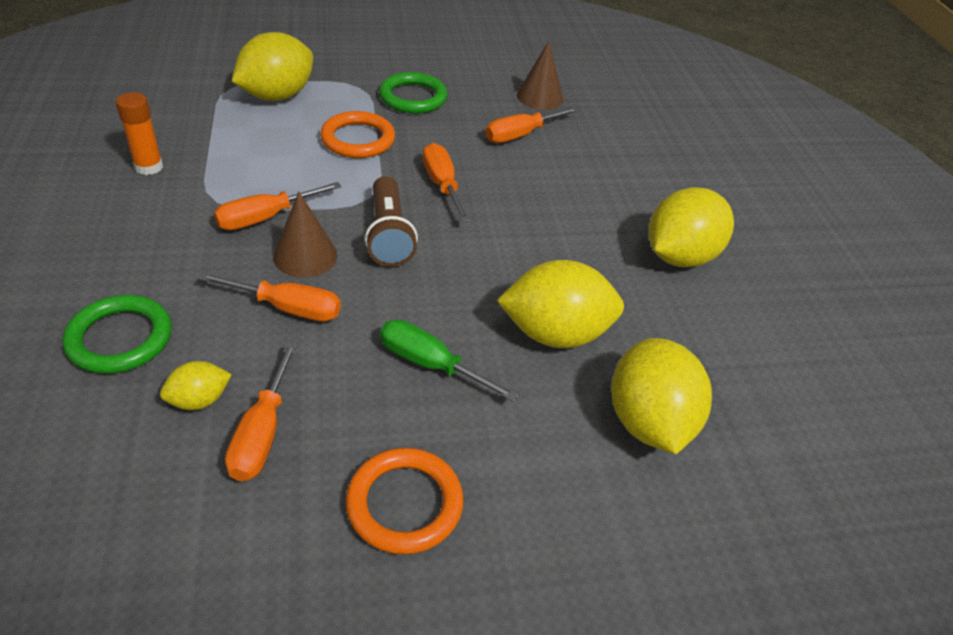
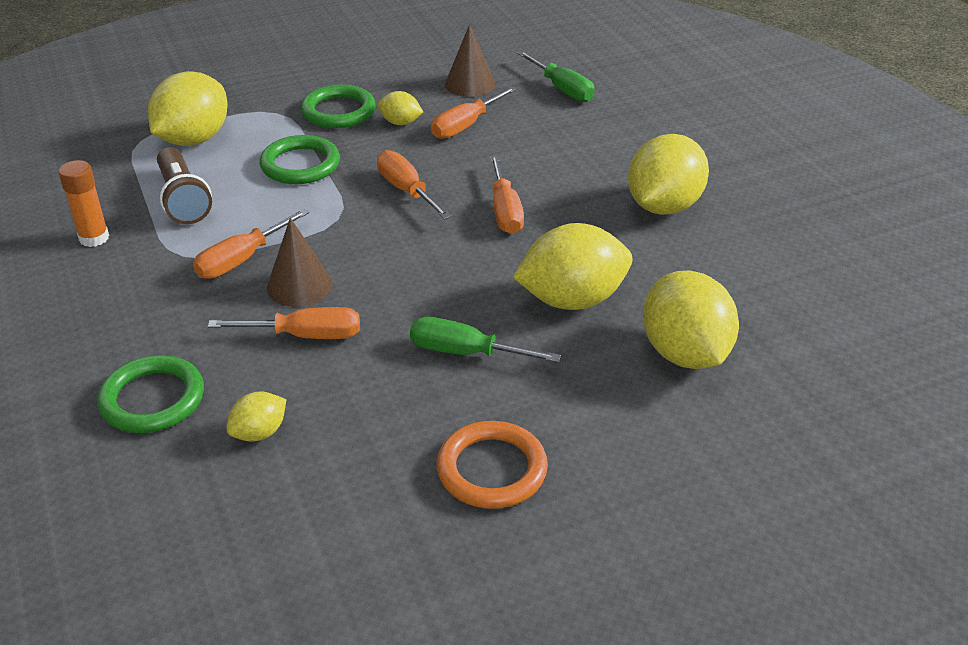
camera: 10 degrees left, 5 degrees down
orange screwdriver [225,342,297,481] -> orange screwdriver moved to [490,155,524,234]
orange ring [320,111,395,158] -> green ring [260,135,340,184]
brown flashlight [365,176,418,266] -> brown flashlight moved to [157,147,212,224]
none -> yellow lemon [378,91,423,125]
none -> green screwdriver [517,51,595,102]

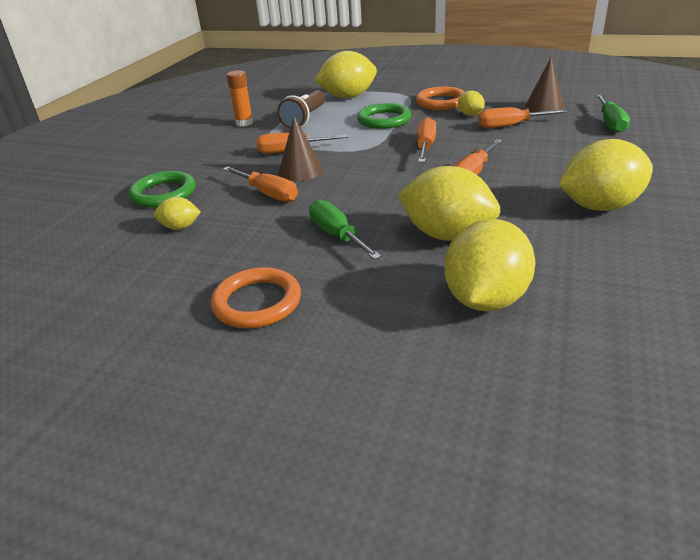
camera: 45 degrees right, 5 degrees down
green ring [301,84,376,128] -> orange ring [416,86,465,110]

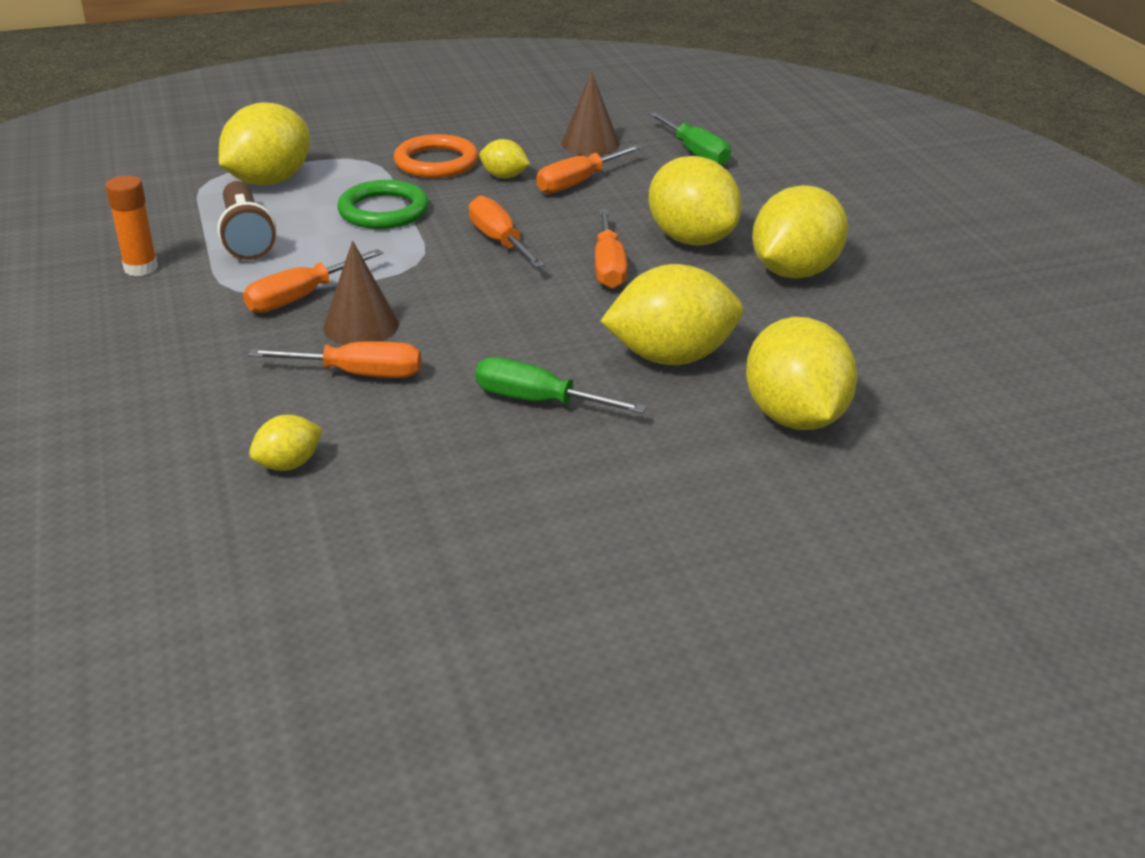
camera: 40 degrees left, 0 degrees up
green ring [129,171,196,207] -> none
orange ring [211,267,301,328] -> none
none -> yellow lemon [649,156,742,246]

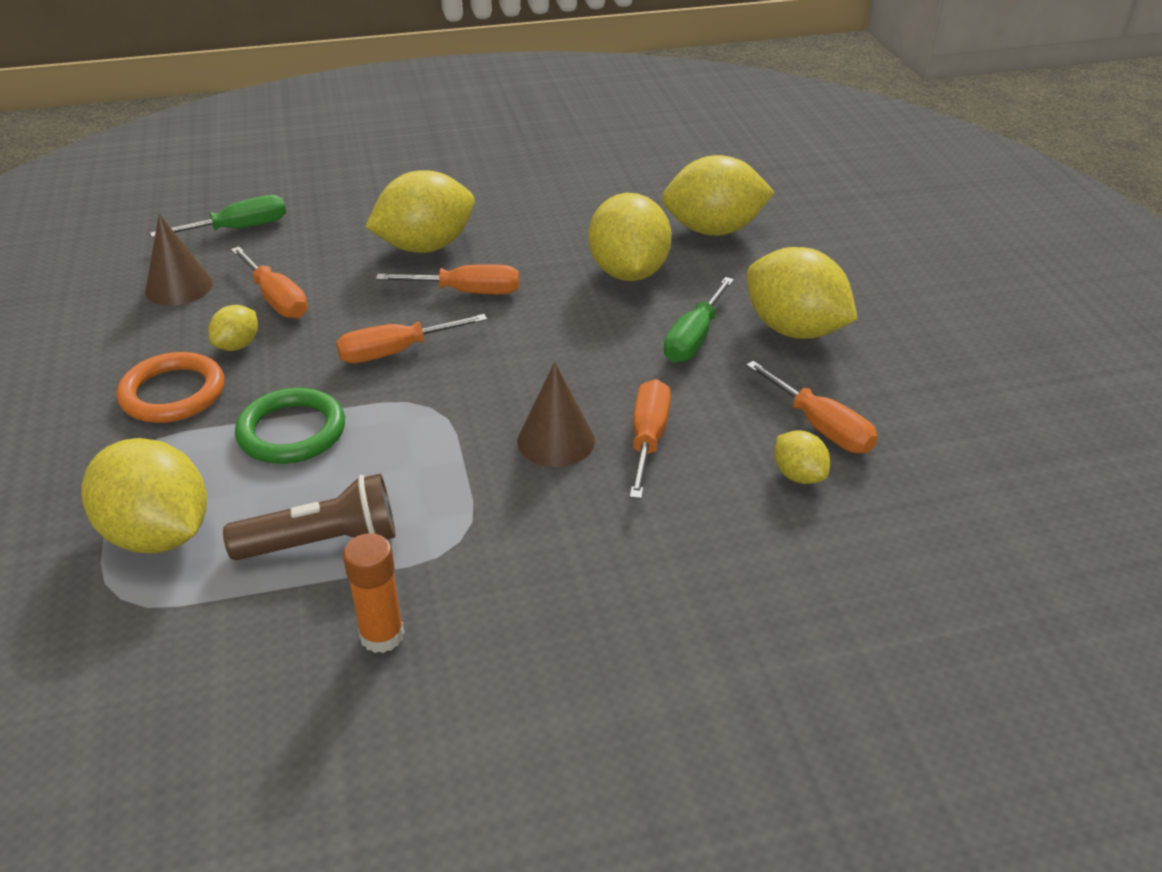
camera: 85 degrees left, 5 degrees up
orange screwdriver [243,249,383,313] -> orange screwdriver moved to [746,361,878,453]
yellow lemon [752,185,848,278] -> yellow lemon moved to [747,247,858,339]

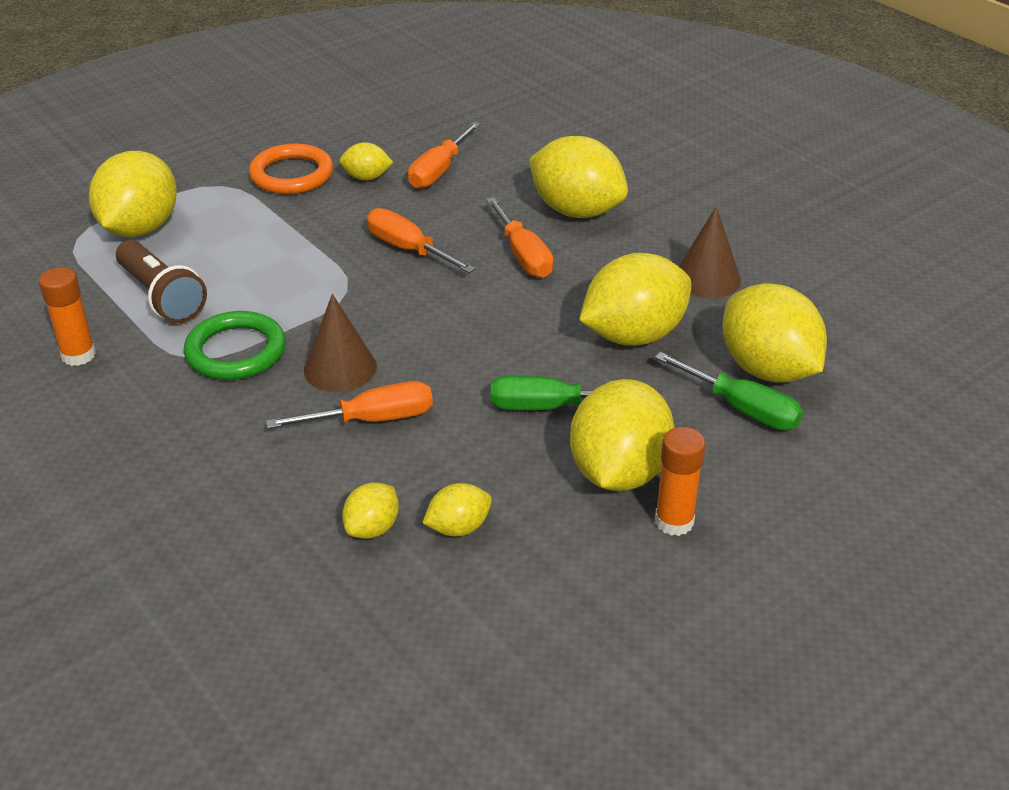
camera: 65 degrees right, 0 degrees up
brown cone [145,214,213,306] -> brown cone moved to [679,207,741,298]
green screwdriver [150,195,286,238] -> green screwdriver moved to [655,352,803,430]
green ring [235,388,345,464] -> green ring moved to [184,311,286,380]
orange screwdriver [746,361,878,453] -> yellow lemon [423,483,492,536]
none -> orange glue stick [655,427,706,536]

